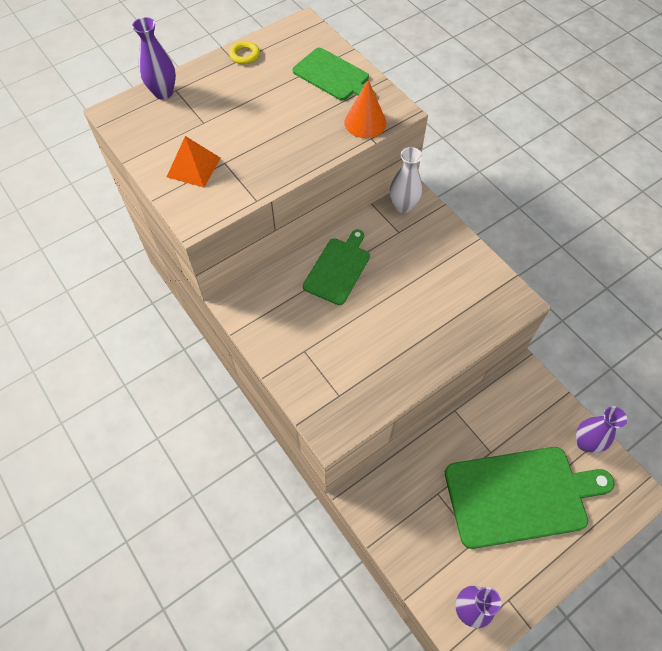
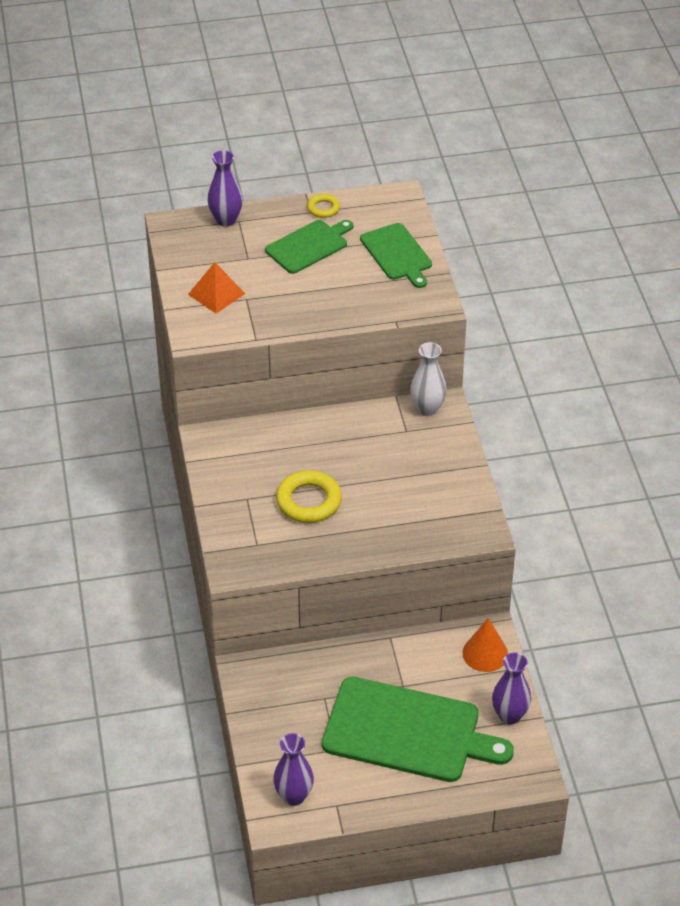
camera: 25 degrees right, 15 degrees down
green cutting board [303,229,370,305] -> green cutting board moved to [265,220,353,274]
orange cone [344,80,387,138] -> orange cone moved to [463,618,508,672]
none -> yellow ring [276,470,342,523]

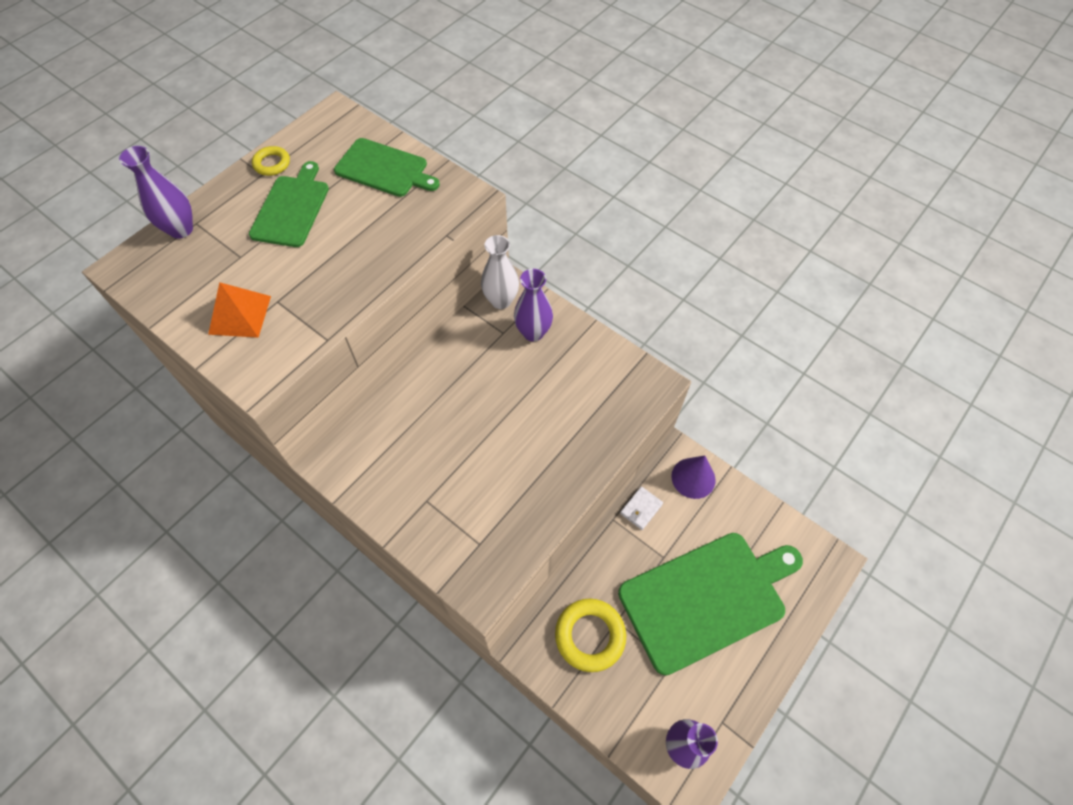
camera: 40 degrees left, 15 degrees up
yellow ring [276,470,342,523] -> yellow ring moved to [555,598,626,672]
orange cone [463,618,508,672] -> purple cone [671,456,716,499]
purple vase [492,652,531,725] -> purple vase moved to [514,269,553,342]
none -> white wallet [620,486,663,530]

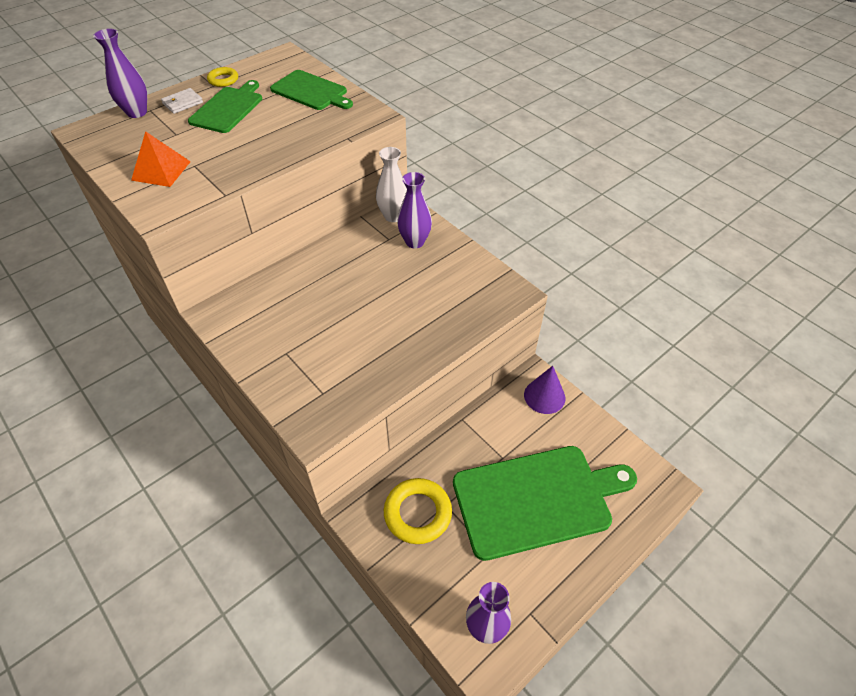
camera: 10 degrees right, 10 degrees down
white wallet [620,486,663,530] -> white wallet moved to [161,88,203,114]

